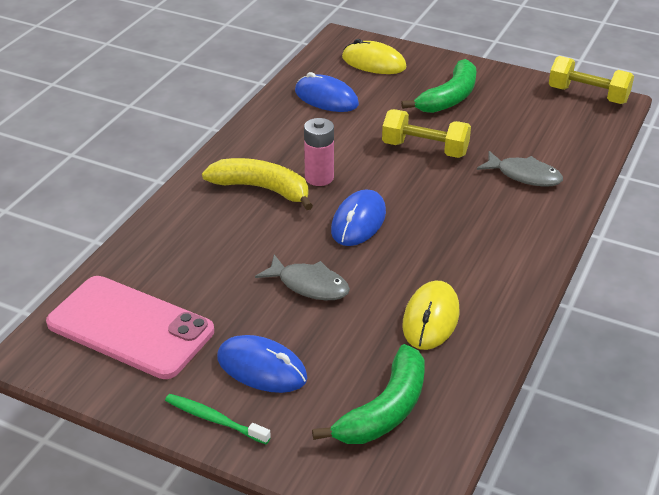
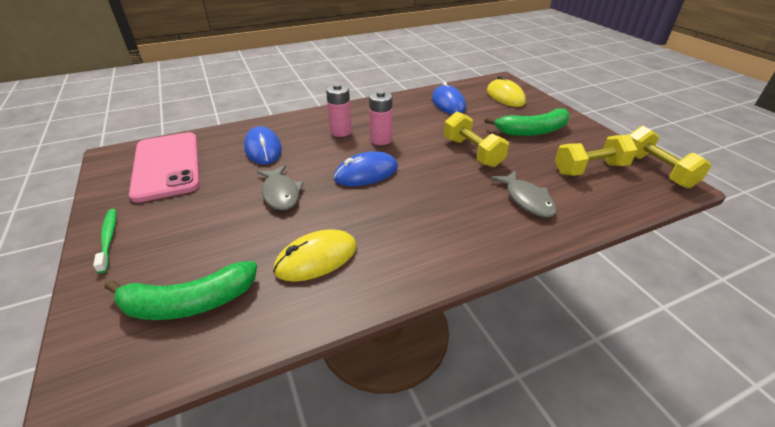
camera: 40 degrees right, 0 degrees up
yellow banana [202,158,313,210] -> pink battery [326,83,352,137]
blue mouse [217,335,307,393] -> blue mouse moved to [244,126,282,165]
none -> yellow dumbbell [555,135,638,176]

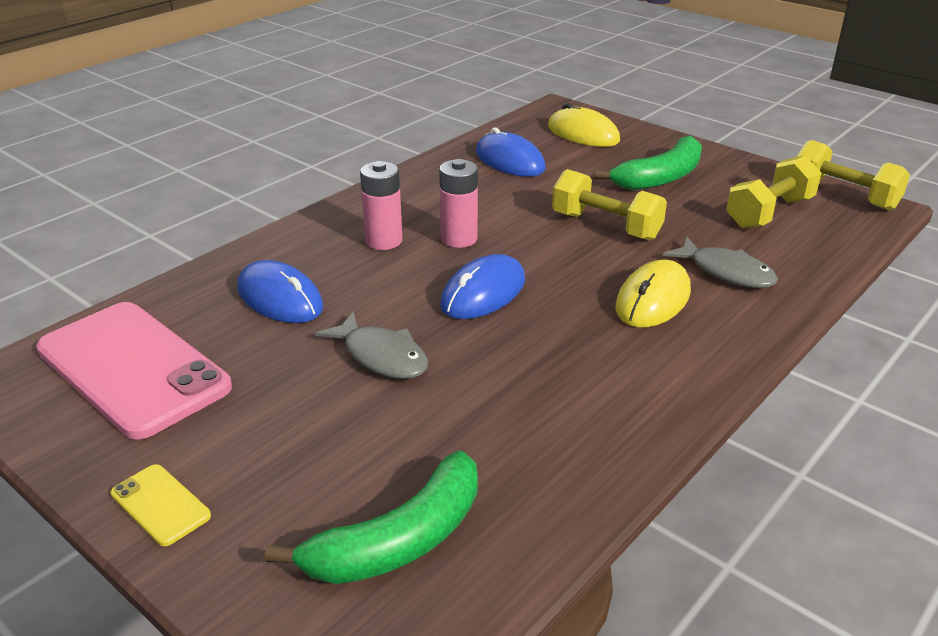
camera: 25 degrees left, 5 degrees down
green toothbrush [93,209,116,273] -> yellow phone [110,464,211,546]
yellow mouse [273,229,357,282] -> yellow mouse moved to [615,260,691,327]

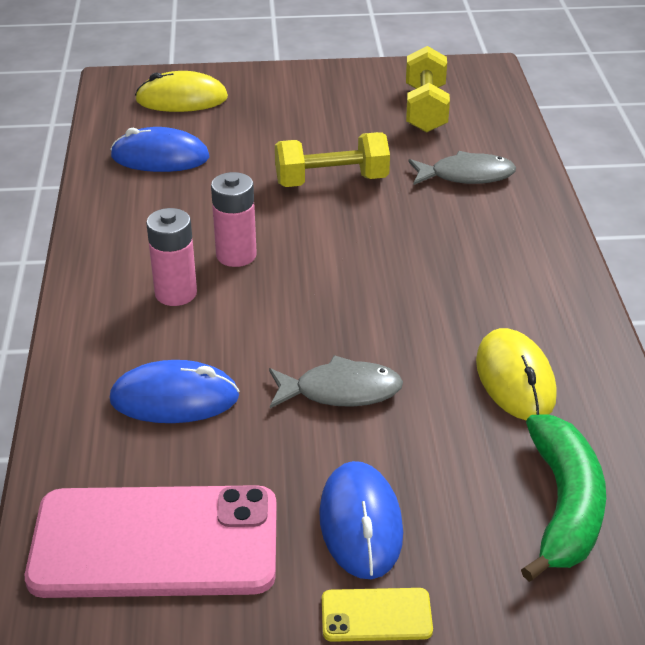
camera: 45 degrees left, 5 degrees up
blue mouse [440,254,525,319] -> blue mouse moved to [319,461,403,579]
green banana [594,136,702,190] -> none
yellow mouse [615,260,691,327] -> yellow mouse moved to [476,328,557,421]
yellow dumbbell [797,140,910,211] -> none

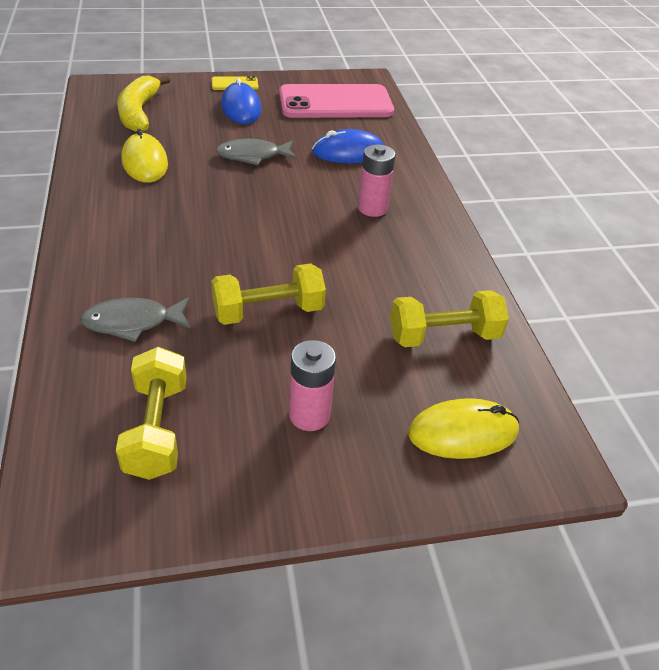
camera: 170 degrees right, 5 degrees up
blue mouse [110,127,209,172] -> yellow dumbbell [390,290,509,347]
pink battery [211,172,257,267] -> pink battery moved to [289,340,336,431]
green banana [521,414,606,582] -> yellow banana [117,76,170,132]

